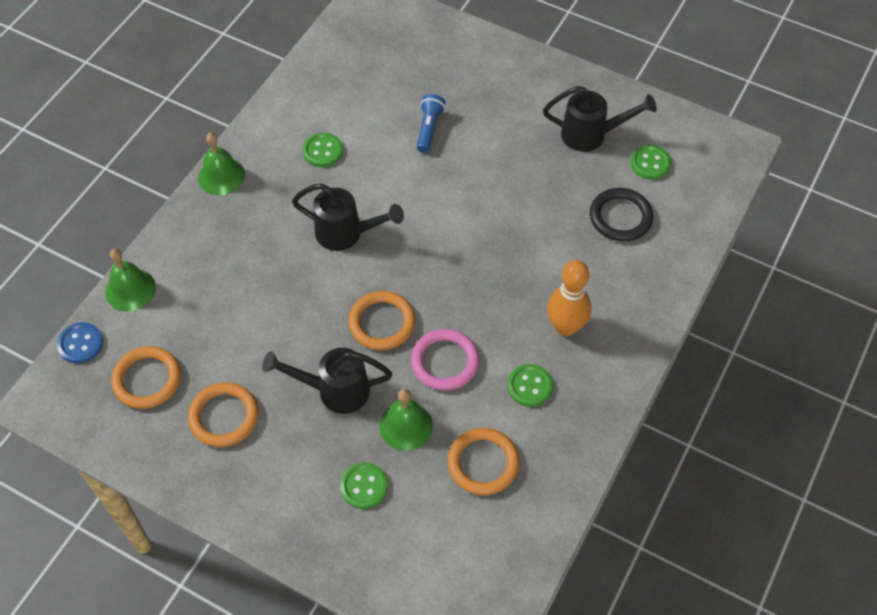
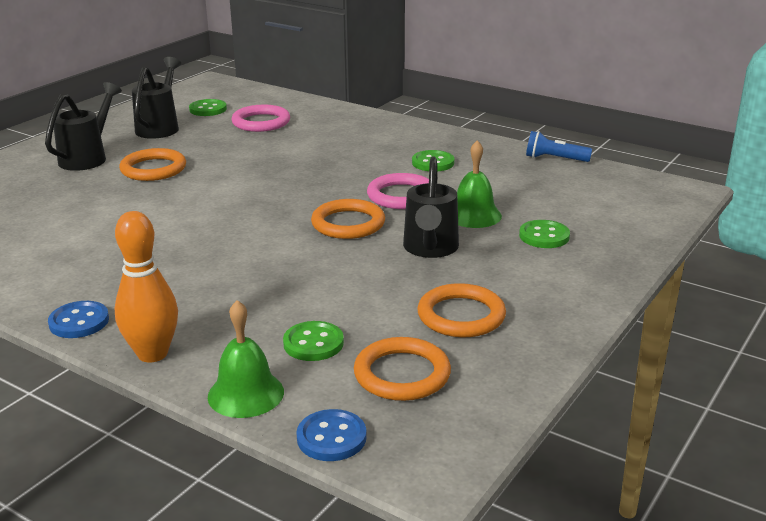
camera: 85 degrees left, 30 degrees down
green bell [198,132,245,195] -> blue button [48,301,109,338]
black watering can [292,183,404,251] -> black watering can moved to [45,82,122,171]
green button [303,133,343,167] -> green button moved to [283,321,344,361]
blue flashlight [417,94,446,153] -> blue flashlight moved to [526,131,592,162]
orange ring [448,428,519,495] -> orange ring moved to [119,148,186,181]
orange bowling pin [547,260,591,336] -> orange bowling pin moved to [115,211,178,363]
black ring [590,188,653,242] -> pink ring [232,105,290,132]

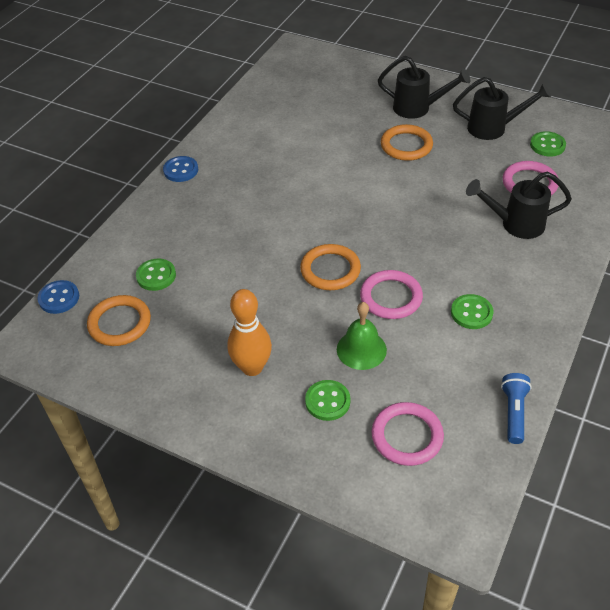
camera: 85 degrees right, 20 degrees up
orange bowling pin [115,211,178,363] -> orange bowling pin moved to [227,289,272,376]
green bell [208,300,284,418] -> none
black watering can [403,156,459,258] -> black watering can moved to [466,172,572,239]
orange ring [417,283,506,337] -> none
none -> pink ring [372,402,444,466]

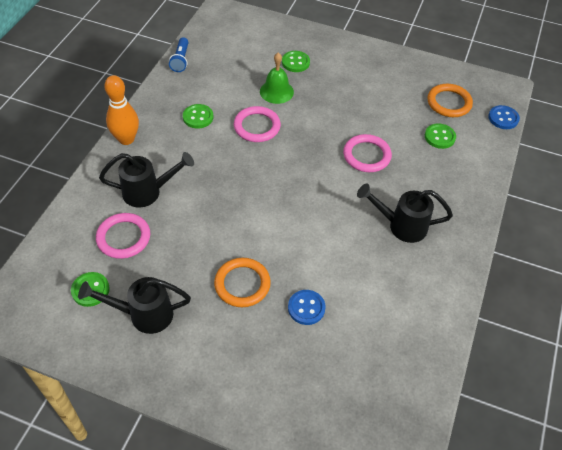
camera: 170 degrees right, 5 degrees up
blue button [163,156,198,182] -> blue button moved to [288,290,326,325]
orange bowling pin [227,289,272,376] -> orange bowling pin moved to [104,75,139,145]
orange ring [300,244,361,290] -> none
pink ring [372,402,444,466] -> pink ring moved to [343,134,392,172]
black watering can [378,56,470,119] -> black watering can moved to [357,184,453,243]

